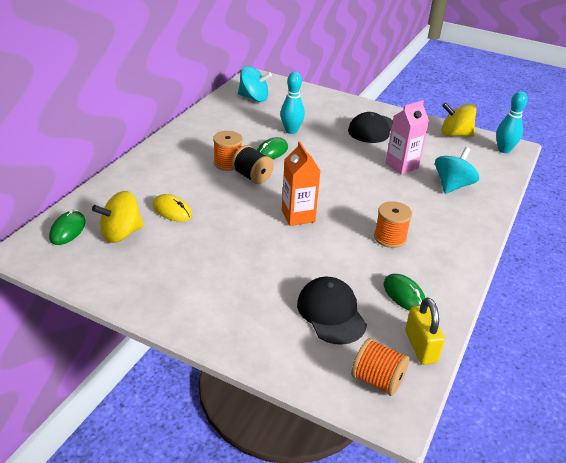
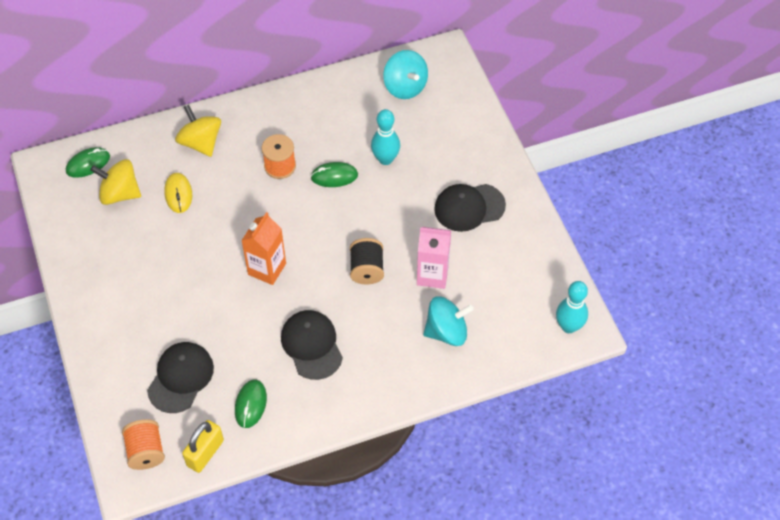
camera: 45 degrees right, 20 degrees up
black spool [232,145,274,184] -> black spool moved to [350,238,384,285]
orange spool [374,201,412,248] -> black cap [281,310,343,380]
yellow spinning top [441,103,476,137] -> yellow spinning top moved to [175,105,221,157]

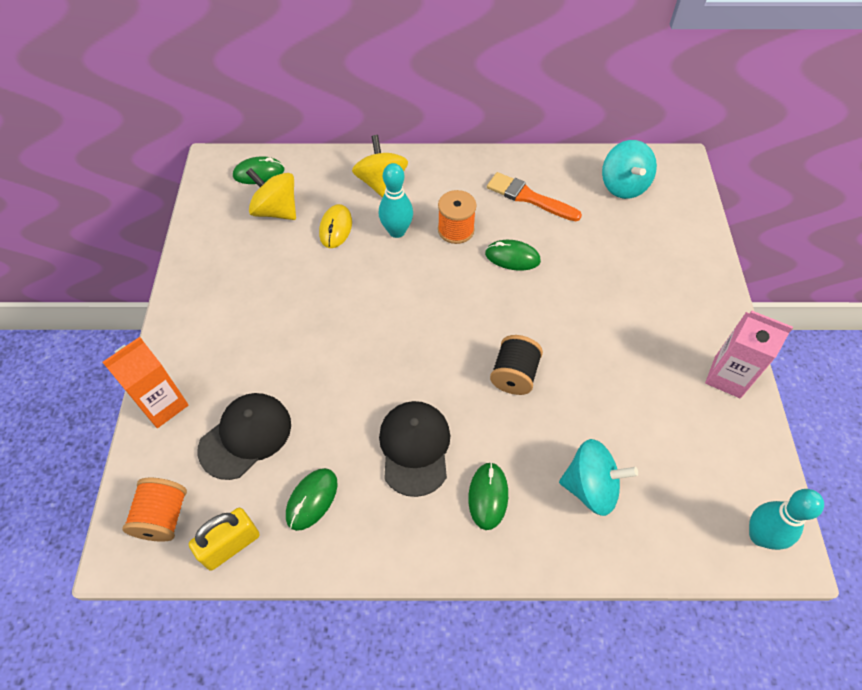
camera: 20 degrees right, 0 degrees up
orange carton [241,212,286,285] -> orange carton moved to [103,337,188,428]
turquoise bowling pin [371,109,400,165] -> turquoise bowling pin moved to [379,163,413,238]
pink carton [417,227,451,289] -> pink carton moved to [705,311,793,398]
black cap [434,184,506,232] -> none
none -> green mouse [468,462,508,530]
none -> orange brush [487,172,582,221]

